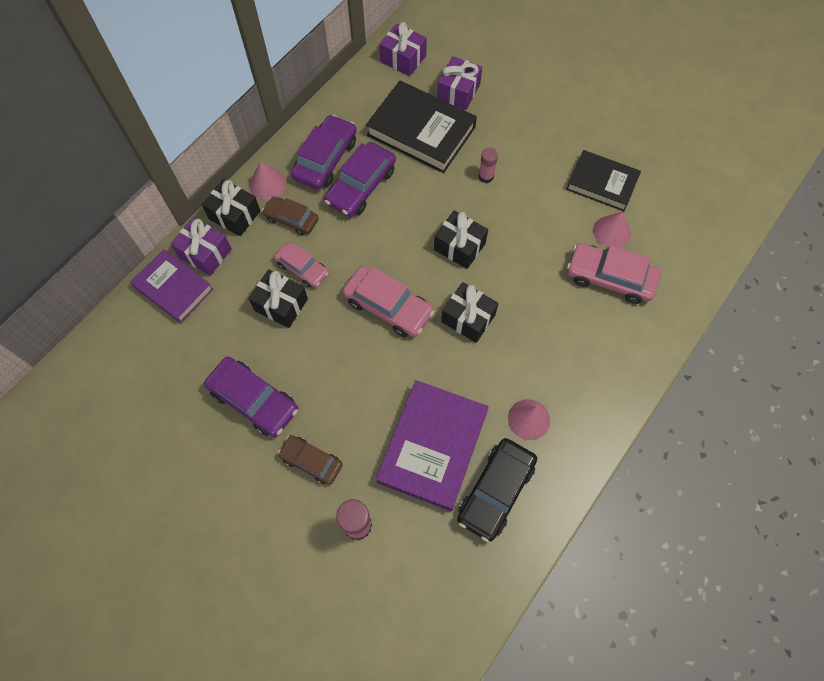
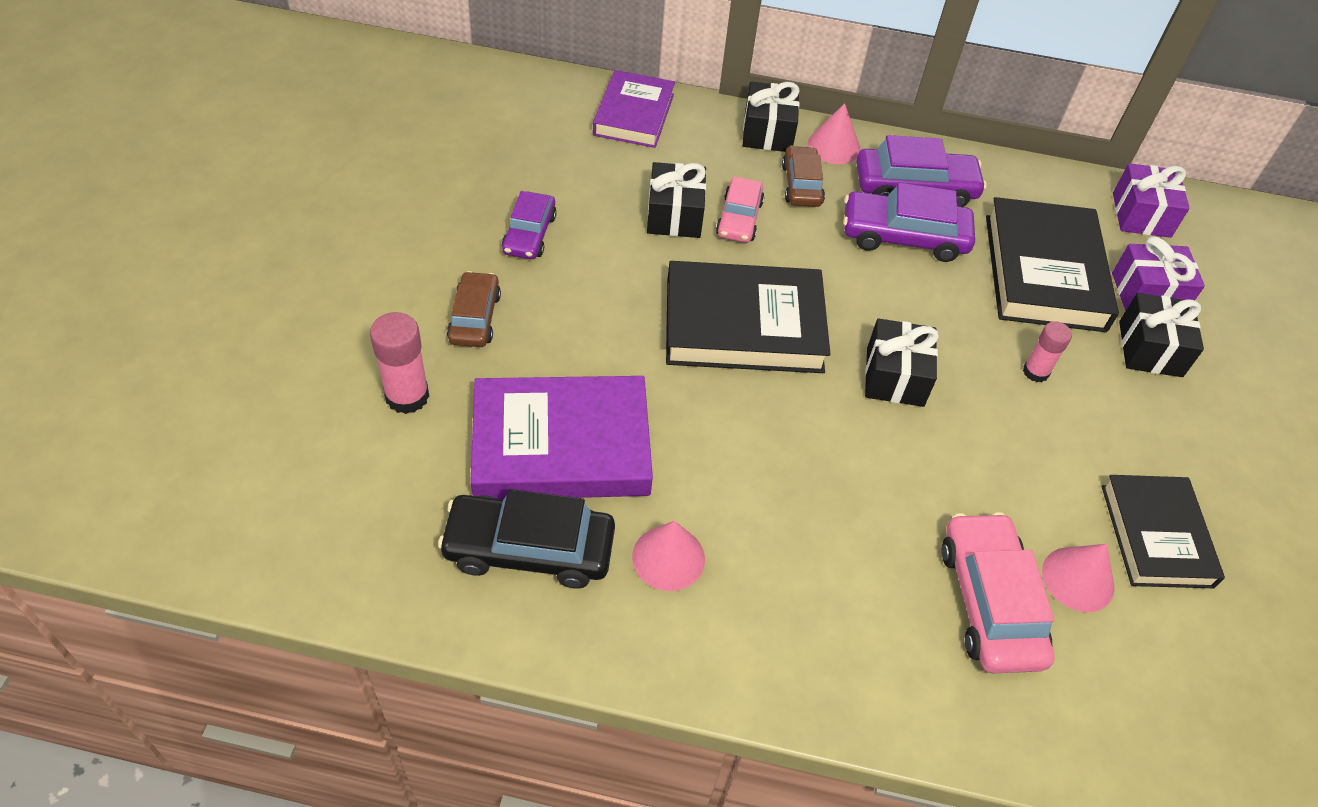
camera: 60 degrees right, 15 degrees down
purple gift [170,217,232,276] -> none
purple car [204,357,298,437] -> purple car [502,191,557,259], size x0.64
pink car [343,266,434,337] -> black book [666,261,830,373]
black gift [441,282,499,343] -> black gift moved to [1119,293,1204,377]

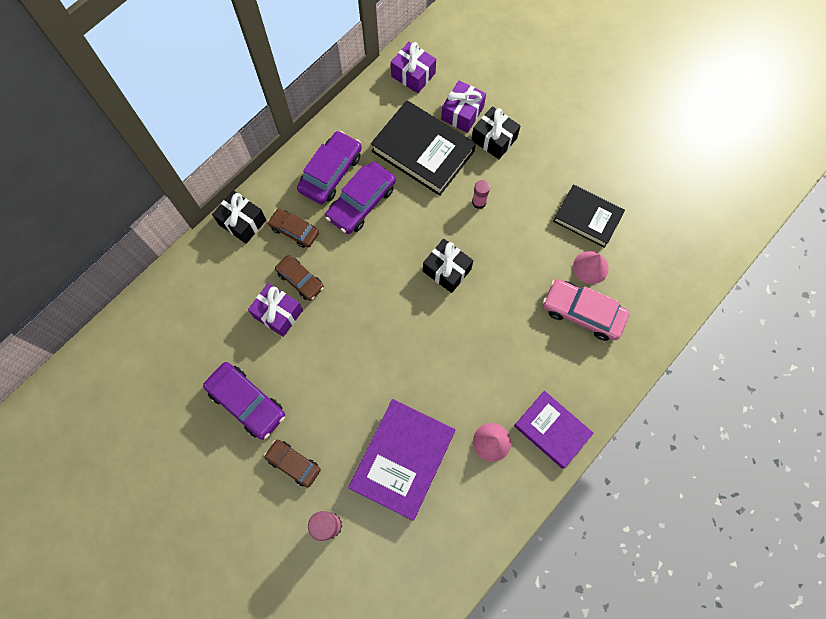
camera: 55 degrees left, 20 degrees up
black car [438,489,615,589] -> none
purple car [502,191,557,259] -> purple car [203,362,285,440], size x1.56
purple book [593,70,675,148] -> purple book moved to [514,391,594,469]
black gift [647,162,706,238] -> purple gift [248,283,303,337]
black book [666,261,830,373] -> none
pink car [716,176,764,243] -> brown car [275,255,324,301]
pink cone [808,103,860,164] -> none

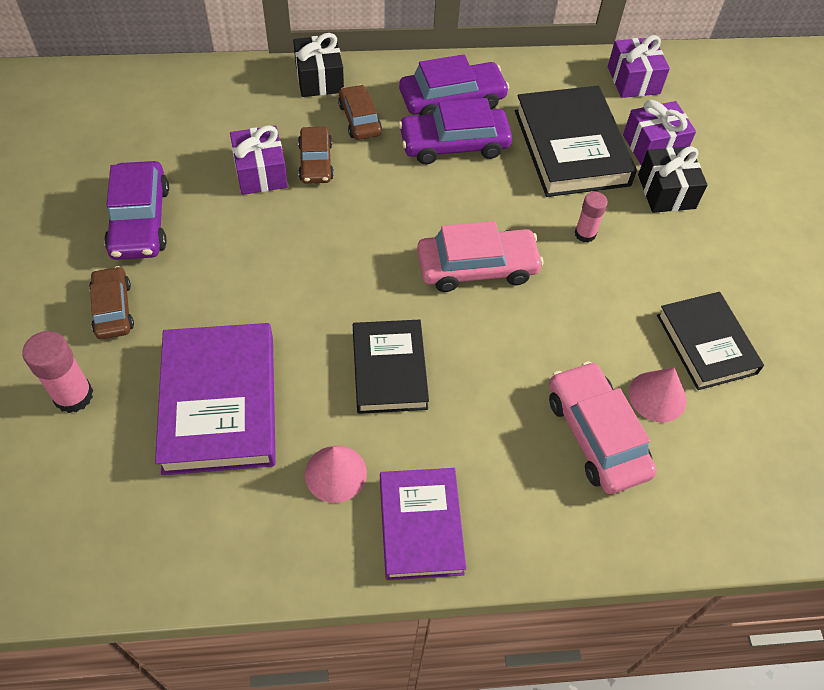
camera: 40 degrees right, 15 degrees down
purple book [348,399,455,521] -> purple book turned 75 degrees counterclockwise [155,323,276,475]
black gift [423,239,473,293] -> pink car [417,221,544,292]
none -> black book [353,320,429,414]

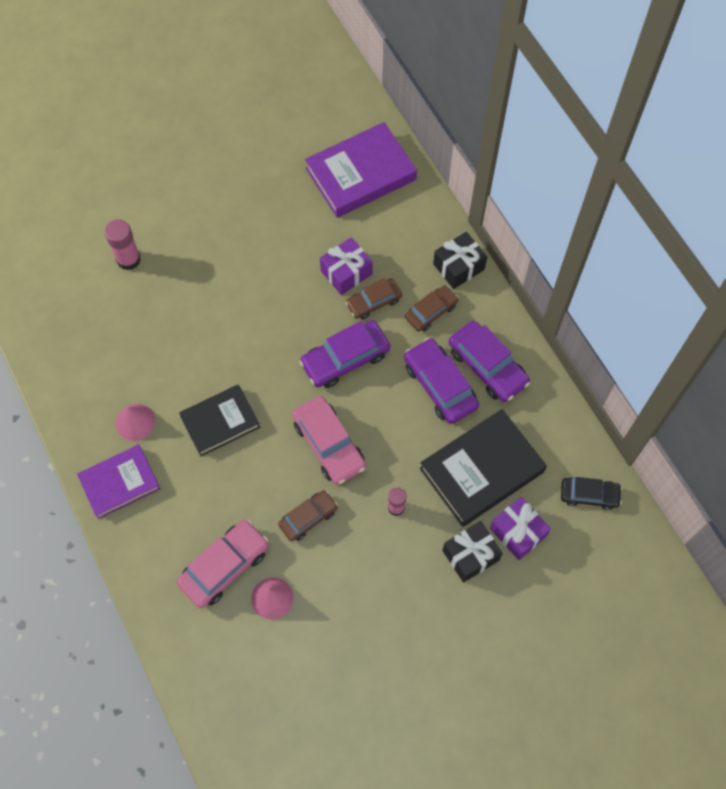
camera: 70 degrees right, 10 degrees up
brown car [89,266,134,339] -> brown car moved to [278,490,338,541]
purple car [104,161,169,260] -> purple car moved to [299,320,390,388]
purple book [155,323,276,475] -> purple book moved to [305,122,417,218]
purple gift [608,35,670,98] -> black car [561,477,622,510]
black book [657,292,764,390] -> none

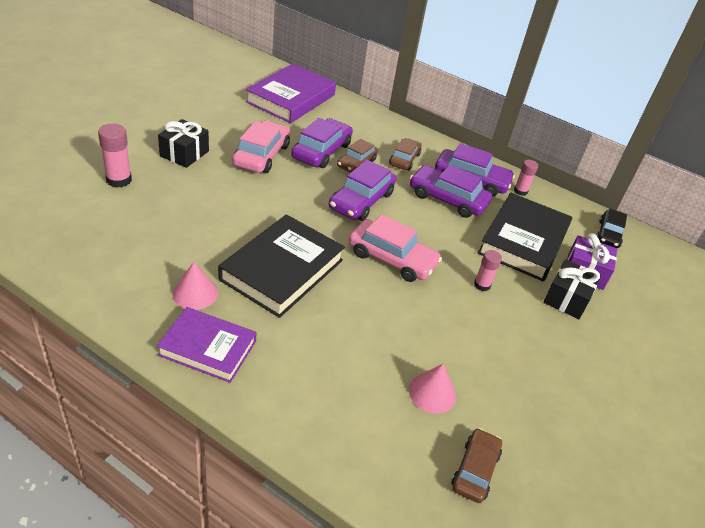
camera: 35 degrees left, 25 degrees down
purple book [77,445,160,519] -> purple book turned 75 degrees clockwise [157,307,257,383]
pink car [177,520,269,608] -> pink car moved to [232,120,290,173]
black book [179,384,260,456] -> black book [218,214,345,318], size x1.52
brown car [278,490,338,541] -> brown car moved to [451,428,502,503]
purple gift [320,237,373,295] -> purple car [291,118,353,168]
black gift [433,232,487,289] -> black gift moved to [158,119,209,168]
black car [561,477,622,510] -> black car turned 135 degrees clockwise [596,208,627,248]
none -> pink glue stick [514,160,538,196]

